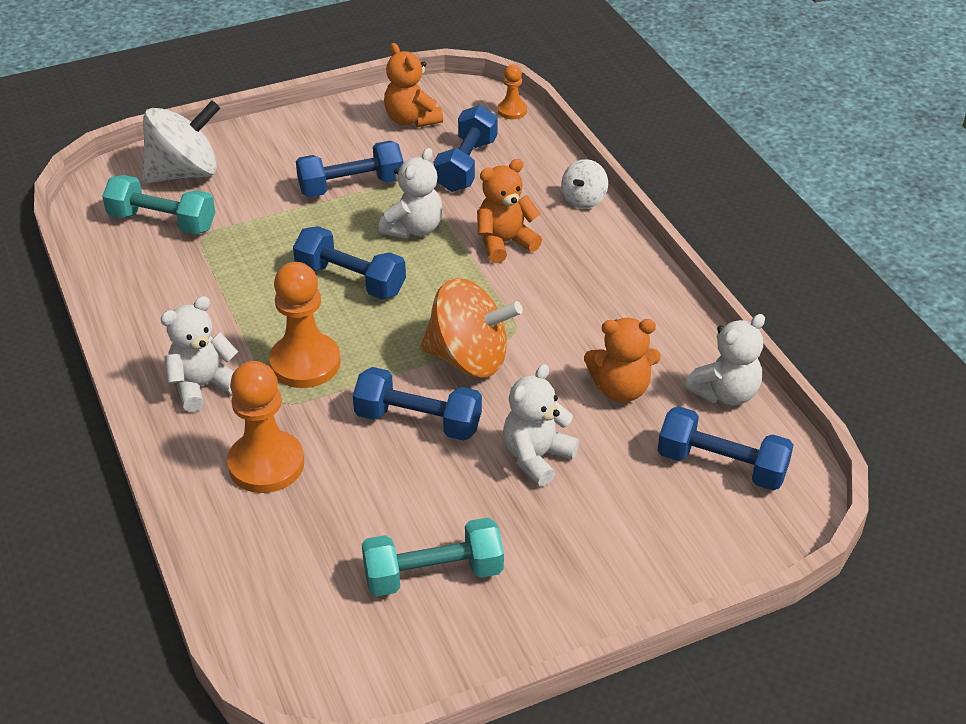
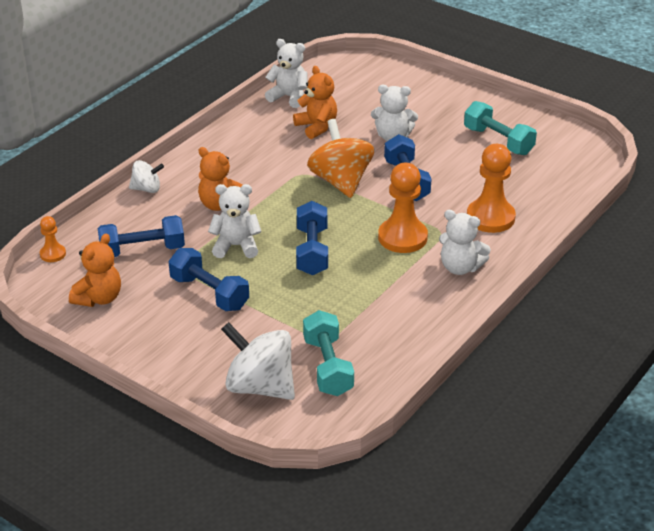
camera: 120 degrees left, 5 degrees down
blue dumbbell [657,406,793,490] -> none

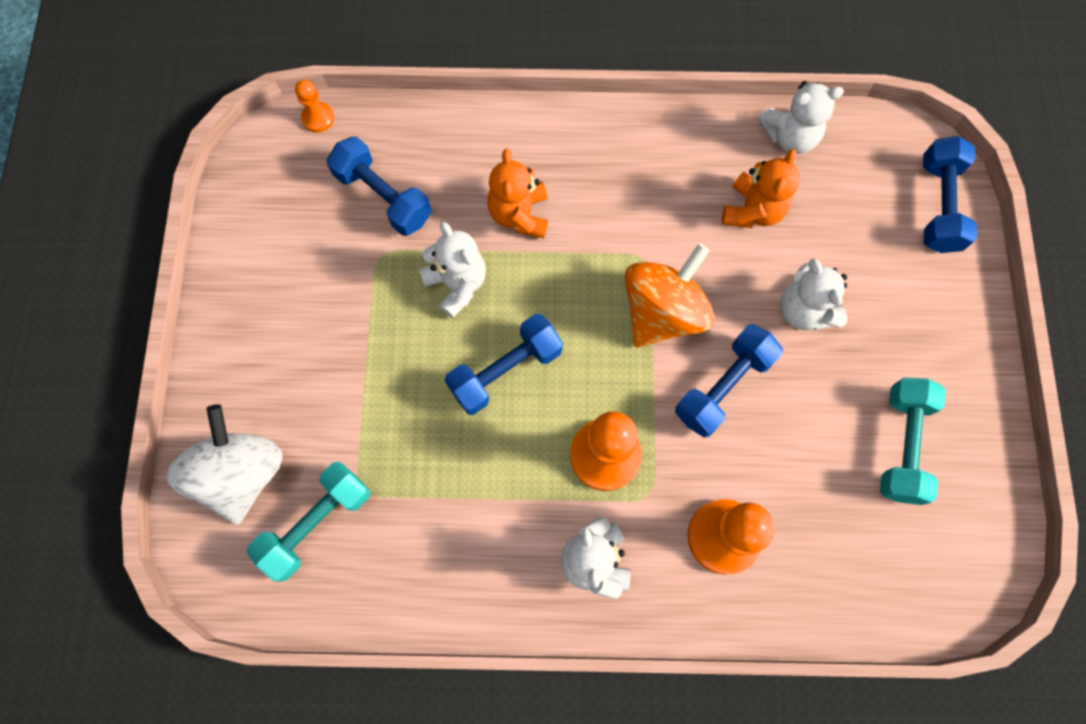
camera: 55 degrees right, 35 degrees up
orange teddy bear [69,233,121,307] -> none
white spinning top [129,160,164,193] -> none
blue dumbbell [169,248,249,311] -> blue dumbbell moved to [923,136,977,253]
white teddy bear [265,39,308,108] -> white teddy bear turned 90 degrees clockwise [758,81,844,154]

